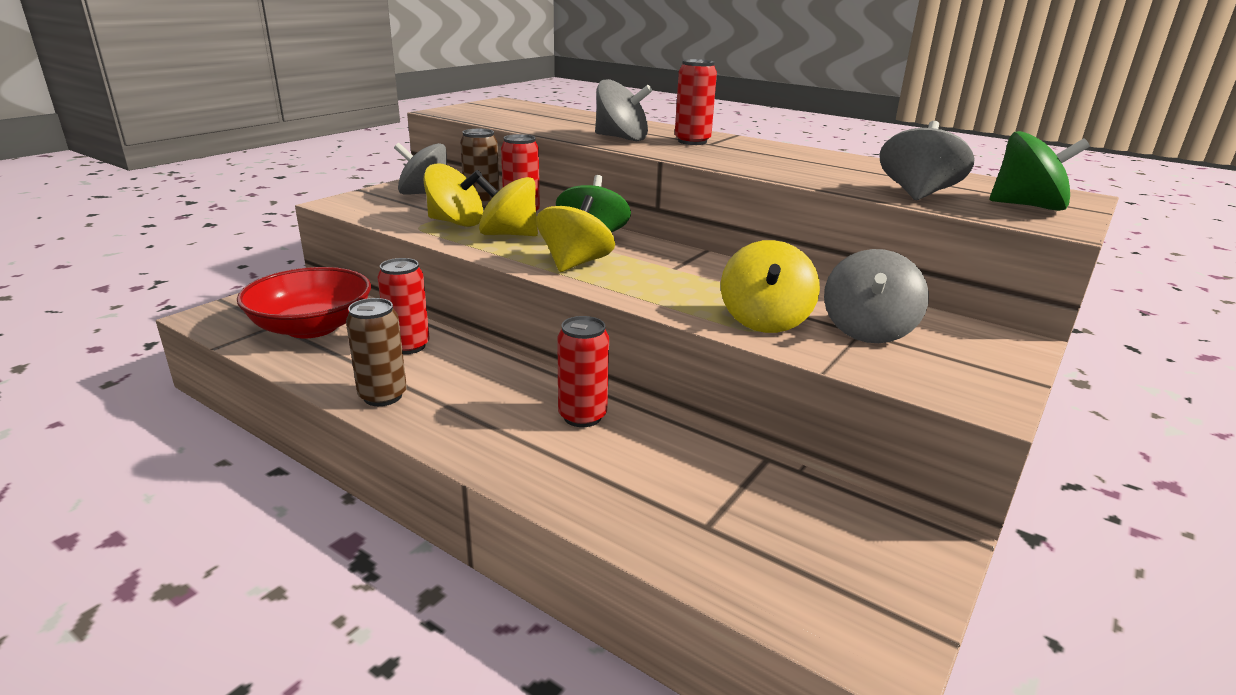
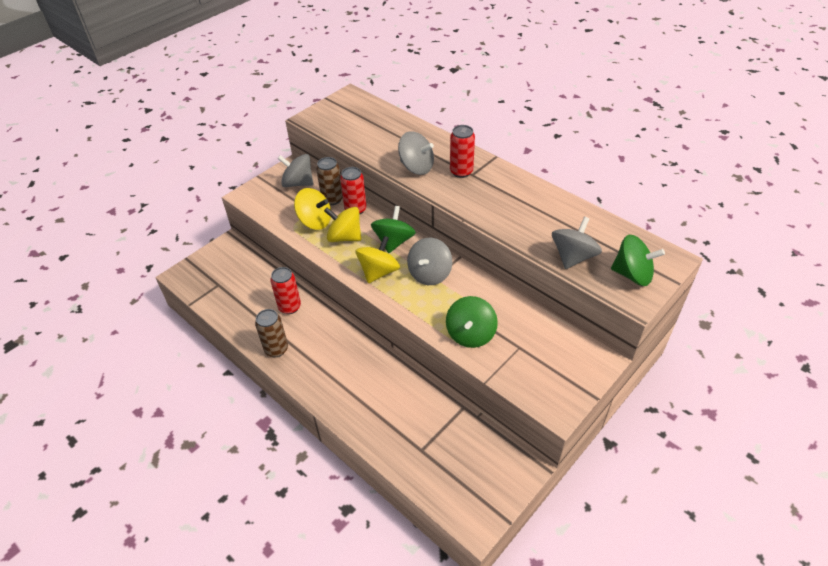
camera: 10 degrees right, 20 degrees up
red bowl [237,267,371,338] -> none
red can [557,316,609,427] -> none
yellow spinning top [721,240,820,333] -> green spinning top [446,296,498,348]
grey spinning top [824,249,929,343] -> grey spinning top moved to [407,238,452,285]

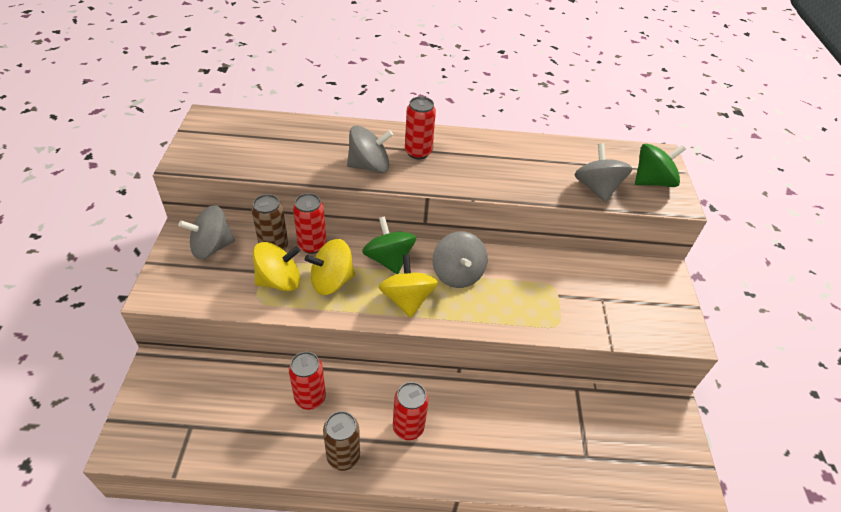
camera: 45 degrees left, 0 degrees up
green spinning top [446,296,498,348] -> none
none -> red can [393,382,428,440]

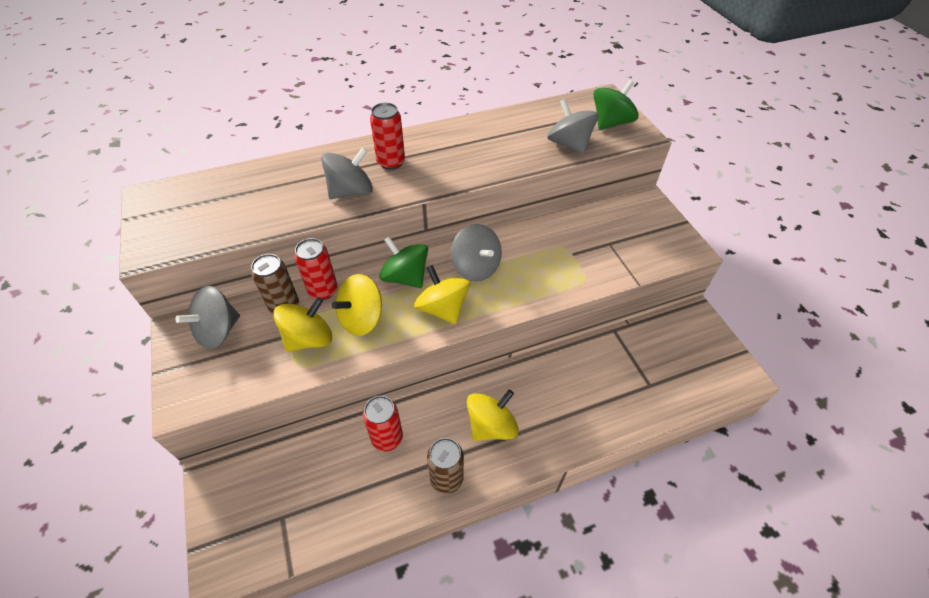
camera: 20 degrees left, 5 degrees up
red can [393,382,428,440] -> yellow spinning top [467,390,519,441]

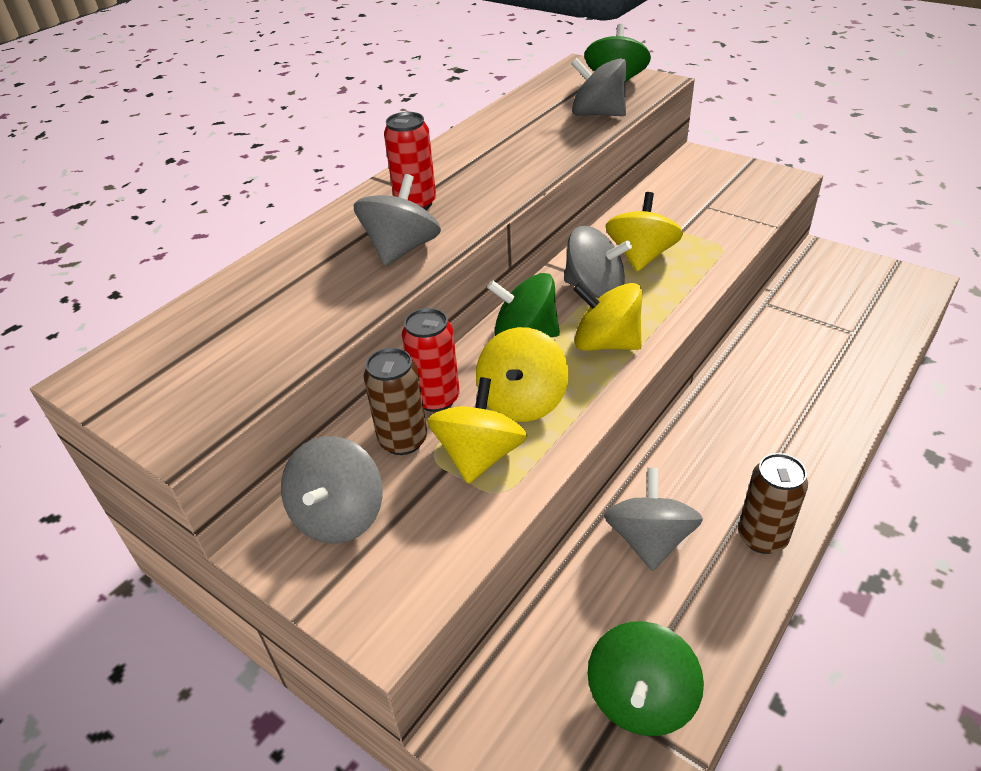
camera: 30 degrees left, 10 degrees down
red can [363,396,403,452] -> grey spinning top [604,468,703,571]
yellow spinning top [467,390,519,441] -> yellow spinning top moved to [606,192,683,271]
none -> green spinning top [588,621,704,736]

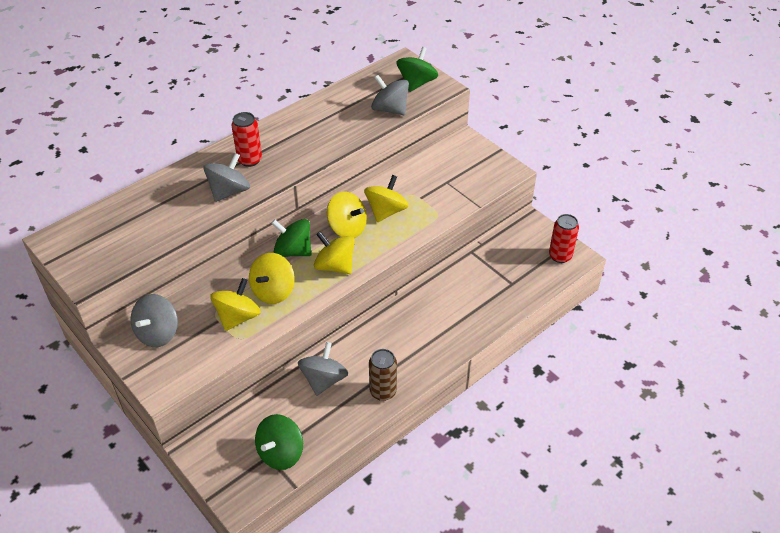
camera: 10 degrees right, 5 degrees up
brown can [364,348,427,455] -> none
red can [402,308,459,412] -> red can moved to [549,214,579,263]
grey spinning top [564,226,632,298] -> yellow spinning top [327,191,367,238]

